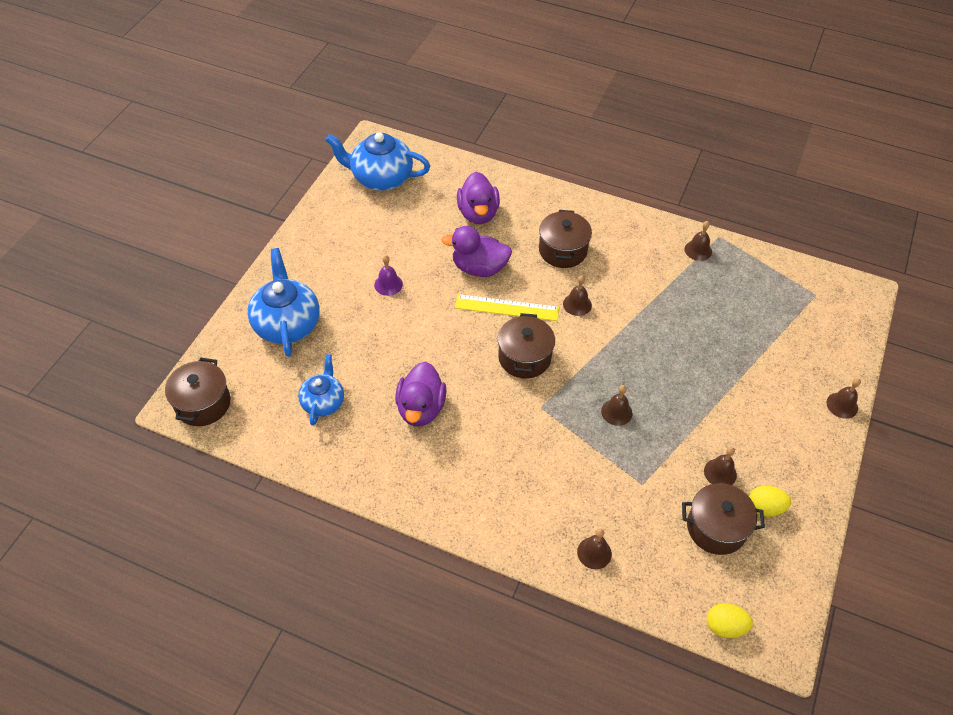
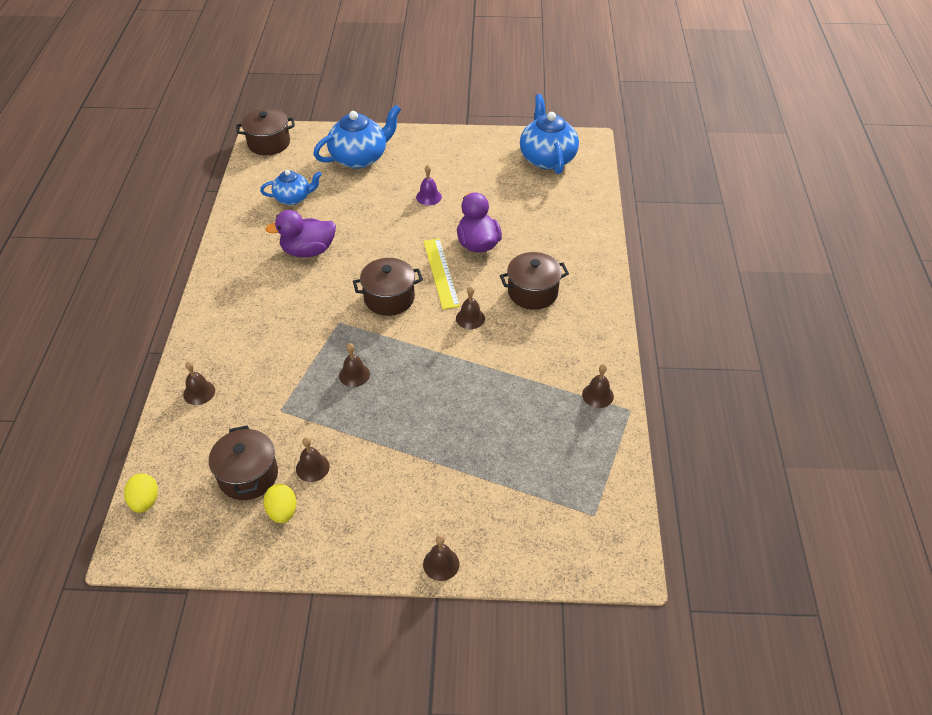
camera: 70 degrees right, 5 degrees down
purple duck [457,172,500,224] -> none

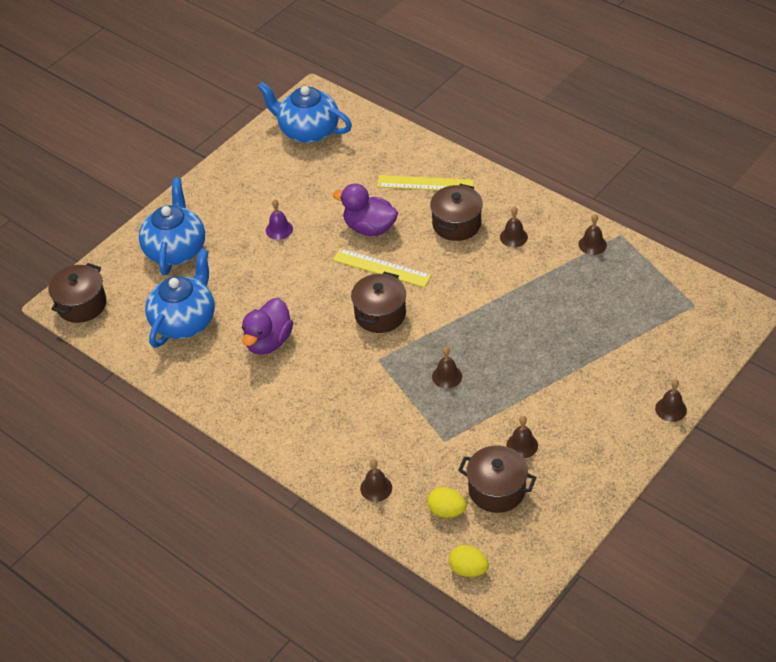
camera: 50 degrees left, 0 degrees up
blue teapot [260,170,322,205] -> blue teapot [145,249,215,348], size x1.65
yellow egg [263,484,297,523] -> yellow egg moved to [427,487,467,518]
brown bell [456,286,485,329] -> brown bell moved to [500,206,528,247]
none -> yellow ruler [377,175,474,190]

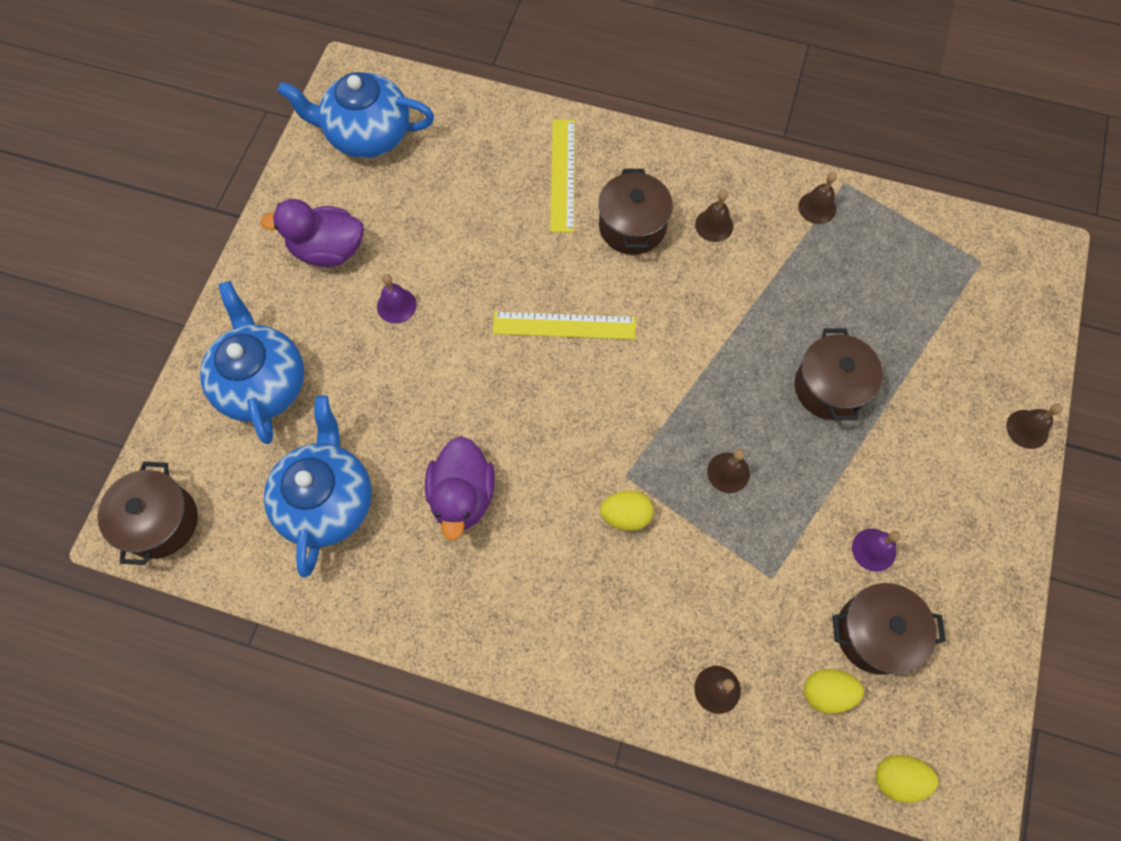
camera: 25 degrees left, 20 degrees up
purple duck [333,184,398,236] -> purple duck moved to [260,199,364,267]
brown pot [351,272,406,333] -> brown pot moved to [795,329,883,420]
yellow ruler [377,175,474,190] -> yellow ruler turned 75 degrees counterclockwise [550,120,575,232]
brown bell [506,416,538,458] -> purple bell [852,529,901,572]
none -> yellow egg [600,491,654,531]

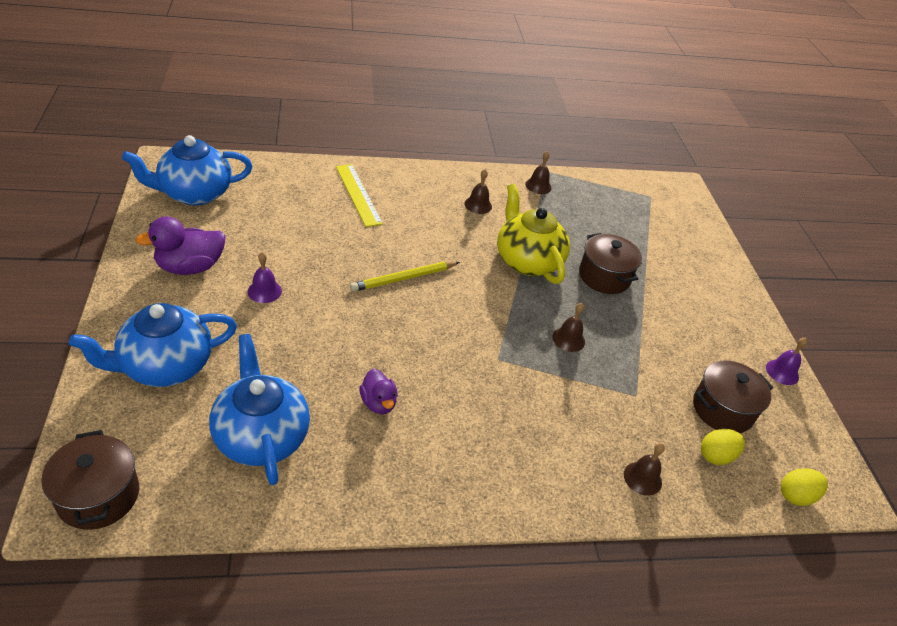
camera: 30 degrees left, 25 degrees down
blue teapot [200,281,304,444] -> blue teapot turned 75 degrees counterclockwise [69,303,237,387]
purple duck [425,436,495,541] -> purple duck [359,369,398,414], size x0.61
yellow ruler [492,311,636,340] -> yellow pencil [350,261,460,292]
brown pot [598,169,673,255] -> none
yellow egg [600,491,654,531] -> none
purple bell [852,529,901,572] -> purple bell moved to [766,338,807,385]
brown bell [1006,403,1063,449] -> none
none -> yellow teapot [497,184,570,284]

